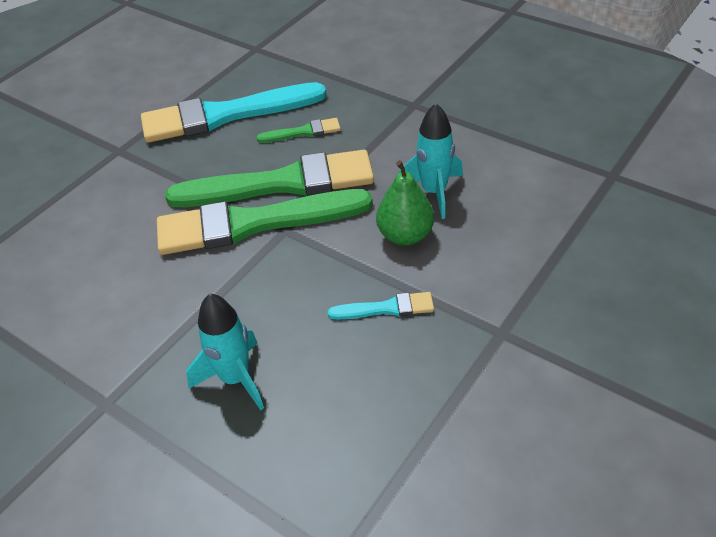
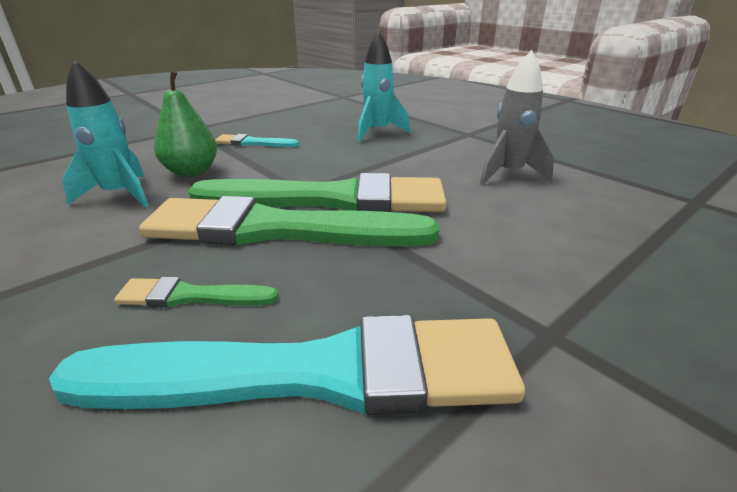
camera: 170 degrees left, 15 degrees down
none -> grey rocket [480,50,554,185]

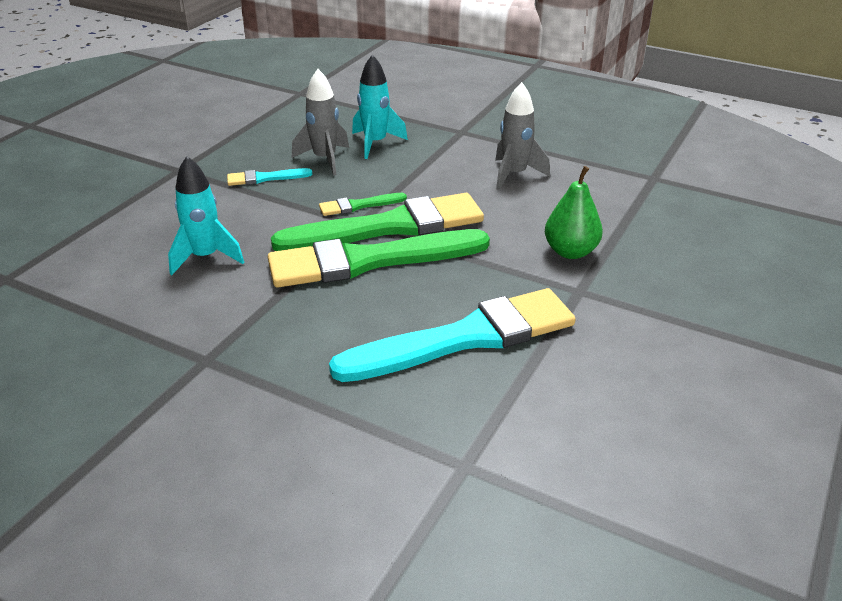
camera: 20 degrees left, 5 degrees up
green brush [114,277,279,307] -> green brush moved to [319,193,407,216]
green pear [154,70,217,177] -> green pear moved to [545,166,603,259]
none -> grey rocket [292,69,349,176]

